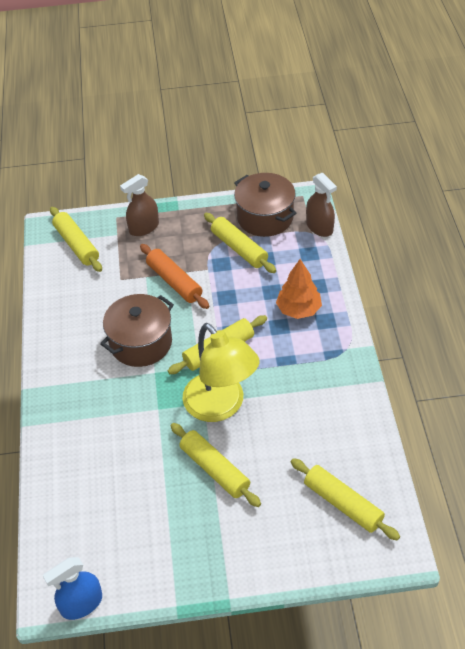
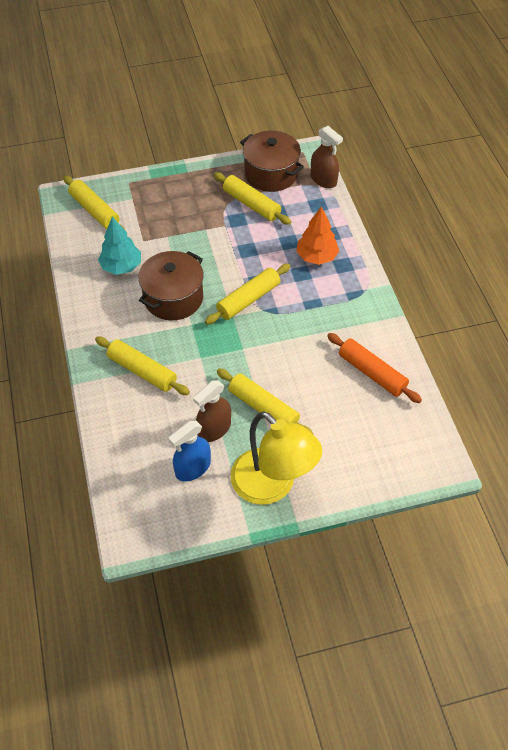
camera: 10 degrees left, 5 degrees up
blue spray bottle [43,557,102,620] -> blue spray bottle moved to [168,421,211,482]
brown spray bottle [120,174,159,236] -> brown spray bottle moved to [193,381,231,442]
orange rolling pin [140,244,209,309] -> orange rolling pin moved to [327,333,422,403]
yellow lamp [182,323,260,422] -> yellow lamp moved to [230,411,322,505]
yellow rolling pin [291,458,400,541] -> yellow rolling pin moved to [95,336,190,395]
none -> turquoise tree [98,217,141,275]

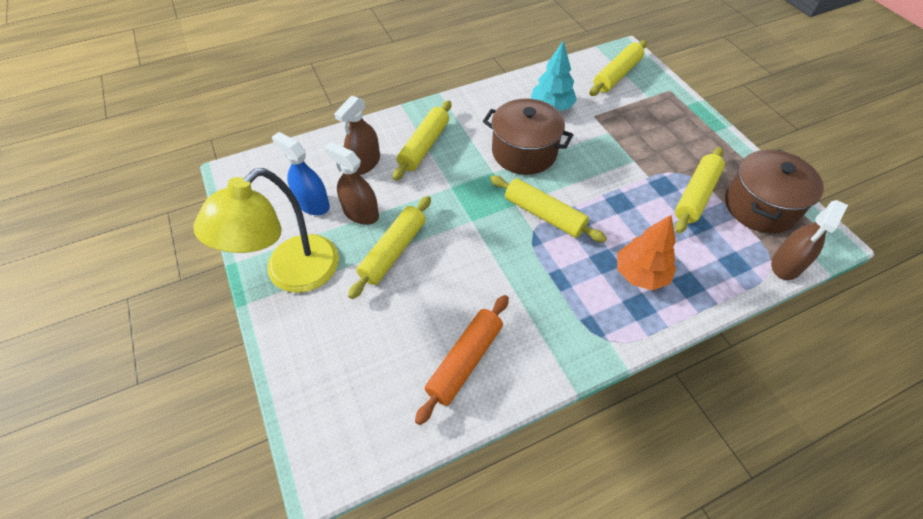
camera: 80 degrees right, 0 degrees up
none -> brown spray bottle [334,95,380,175]

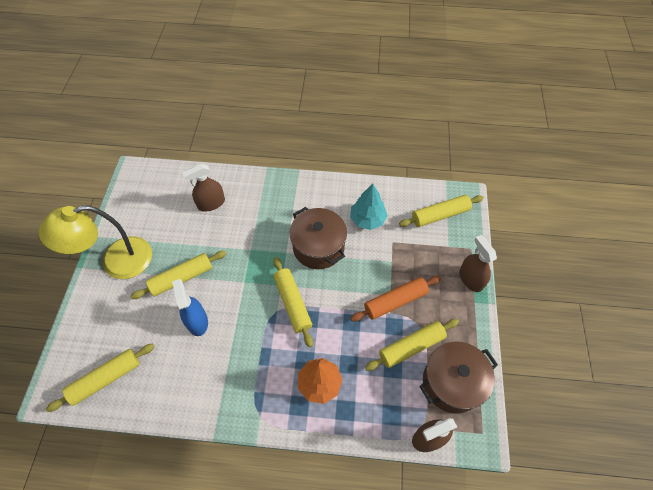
camera: 30 degrees right, 5 degrees up
blue spray bottle [272,132,330,215] -> blue spray bottle moved to [172,279,208,336]
brown spray bottle [324,142,379,225] -> brown spray bottle moved to [460,235,497,292]
yellow rolling pin [393,100,451,181] -> yellow rolling pin moved to [46,344,155,412]
orange rolling pin [415,295,509,425] -> orange rolling pin moved to [350,276,441,322]

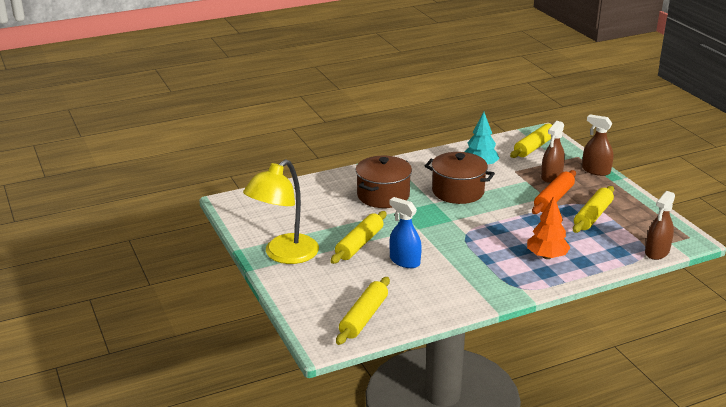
camera: 30 degrees left, 30 degrees down
brown spray bottle [182,164,225,212] -> brown spray bottle moved to [541,121,565,183]
yellow rolling pin [273,257,313,348] -> none
brown pot [420,342,498,413] -> brown pot moved to [356,156,412,208]

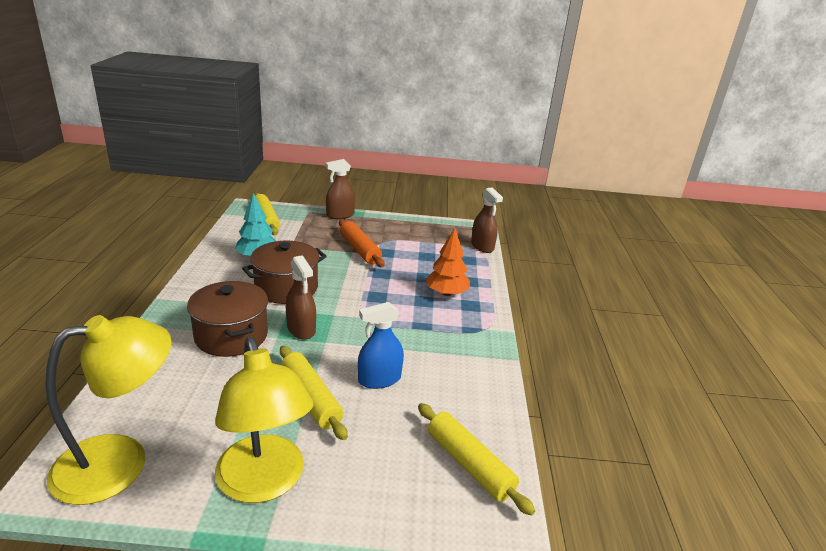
camera: 65 degrees left, 0 degrees up
brown spray bottle [541,121,565,183] -> brown spray bottle moved to [286,255,316,340]
yellow rolling pin [573,186,614,233] -> none
none -> yellow lamp [45,315,171,505]

